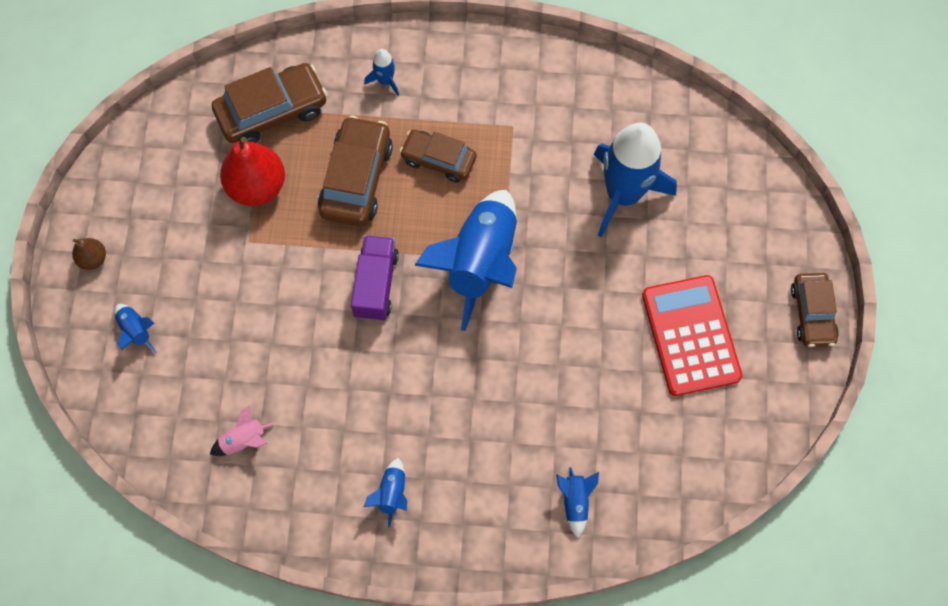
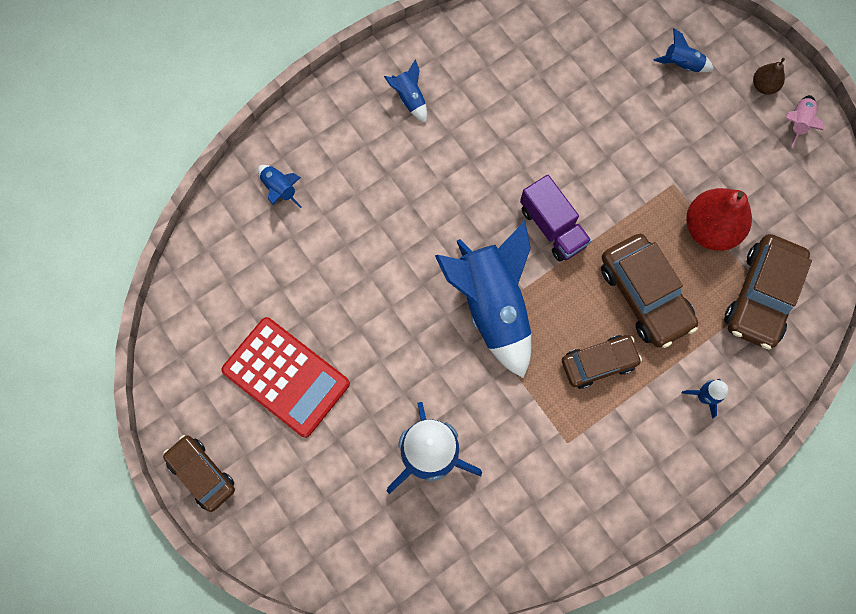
camera: 140 degrees right, 5 degrees up
pink rocket [210,405,274,456] -> pink rocket moved to [785,95,824,148]

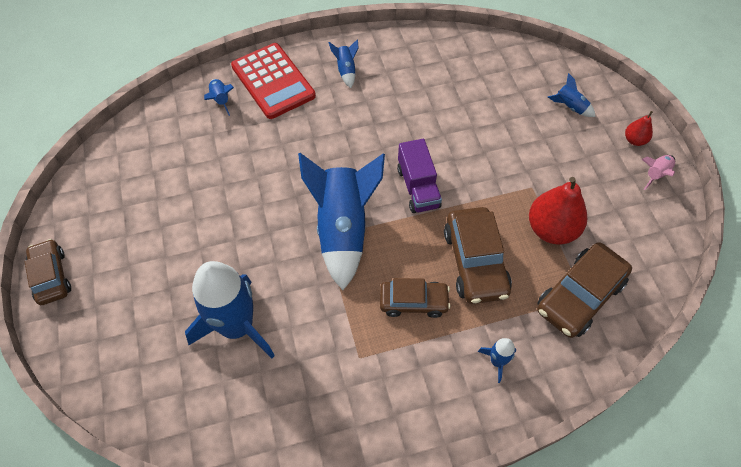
camera: 20 degrees right, 15 degrees down
red calculator [221,317,350,438] -> red calculator moved to [231,43,316,119]
brown pear [753,58,785,94] -> red pear [625,111,653,146]

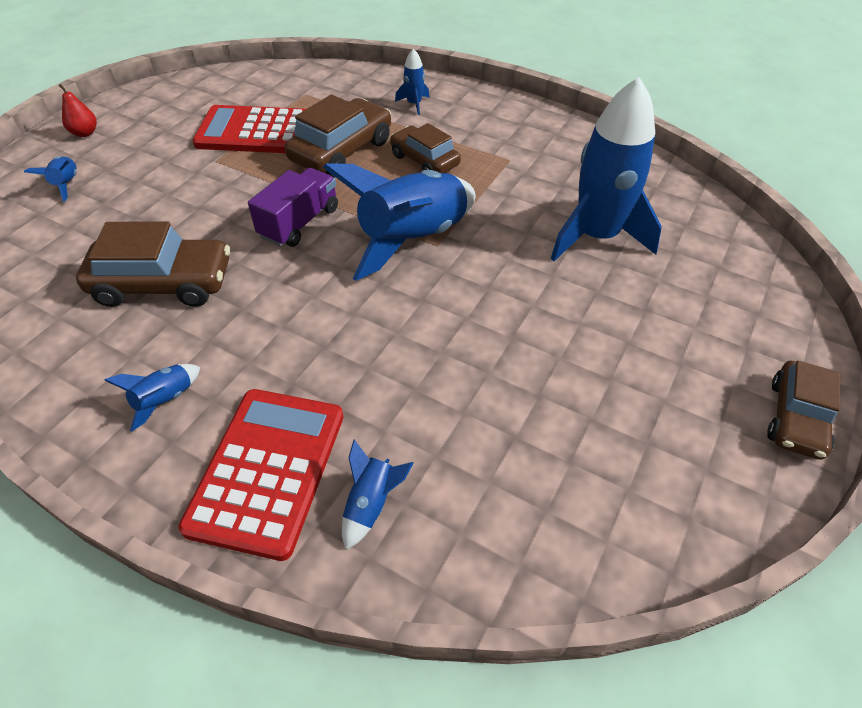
camera: 135 degrees left, 10 degrees down
red pear [529,177,587,245] -> red calculator [192,105,306,153]
brown car [537,242,632,338] -> brown car moved to [76,222,230,307]
pink rocket [642,155,675,190] -> none

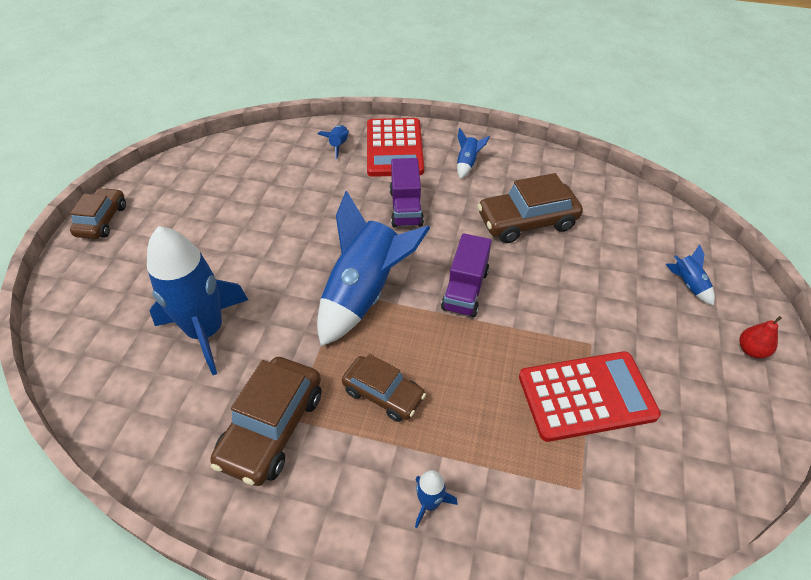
camera: 165 degrees right, 0 degrees up
brown car [285,94,391,177] -> brown car moved to [210,357,321,486]
none -> purple truck [390,158,424,227]

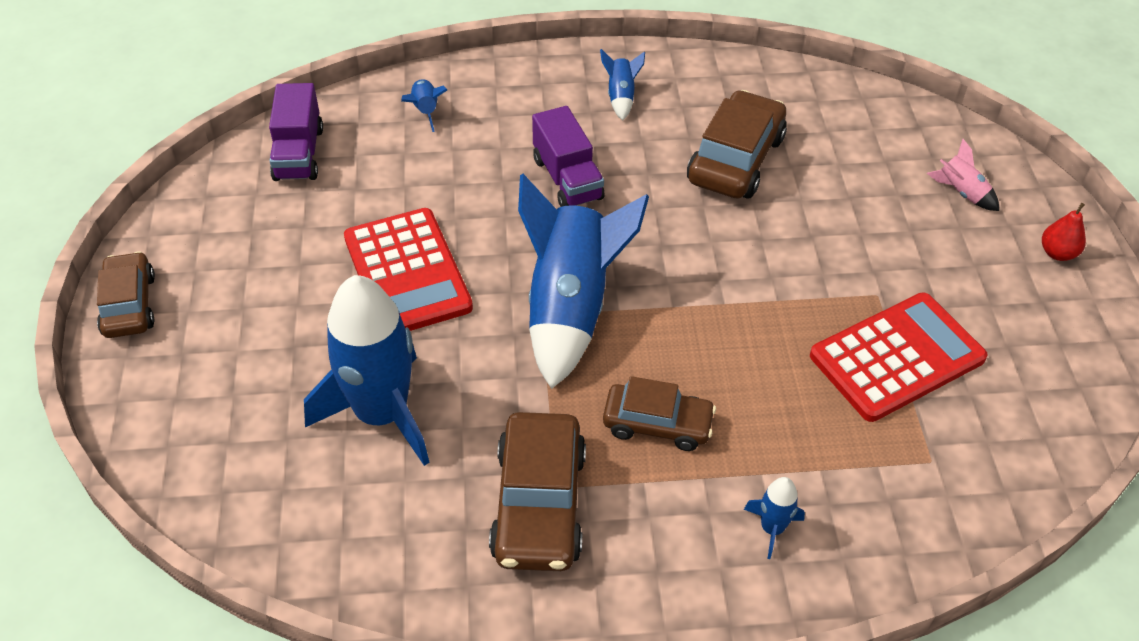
camera: 20 degrees left, 0 degrees up
red calculator [367,118,424,177] -> red calculator moved to [344,208,473,331]
purple truck [441,233,491,317] -> purple truck moved to [269,83,323,181]
brown car [477,173,583,243] -> brown car turned 150 degrees clockwise [687,90,787,199]
blue rocket [666,244,715,306] -> pink rocket [927,139,999,211]

